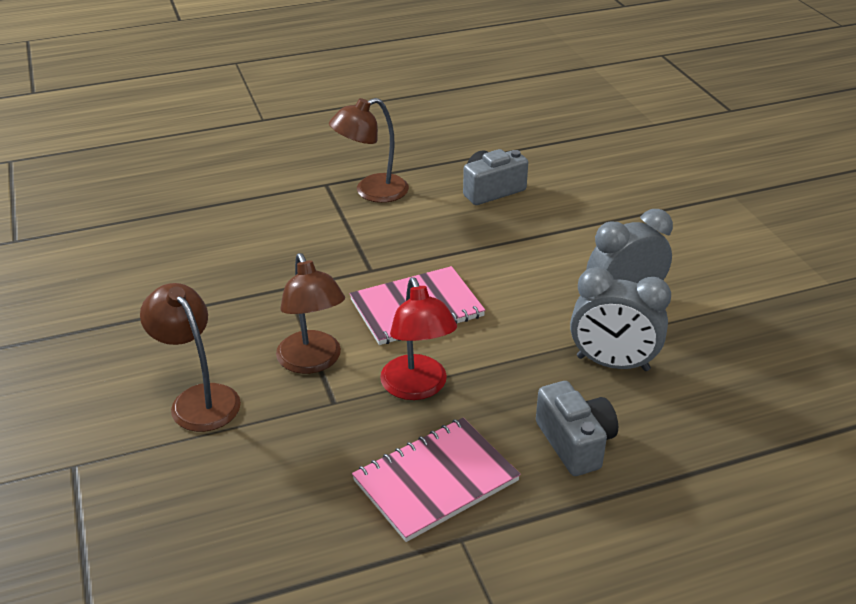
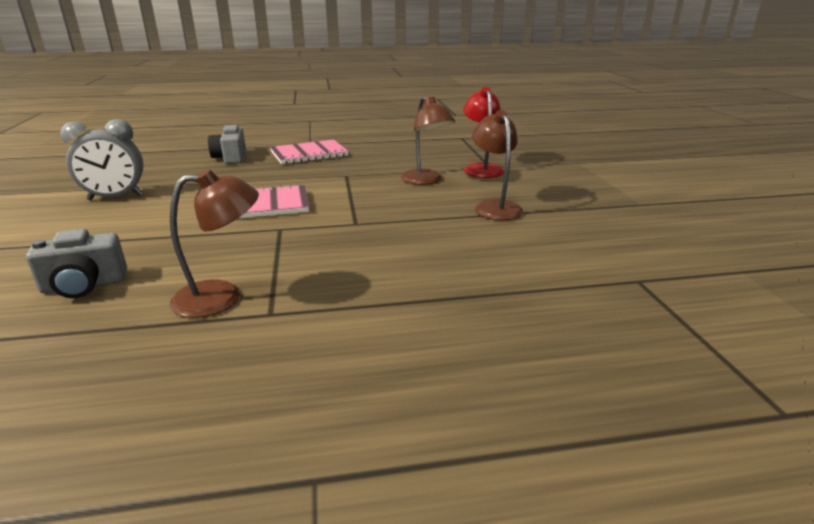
camera: 170 degrees left, 10 degrees down
brown lamp [276,253,345,374] -> brown lamp moved to [472,110,524,220]
red lamp [380,277,457,400] -> red lamp moved to [463,87,504,178]
grey clock [570,267,671,371] -> none

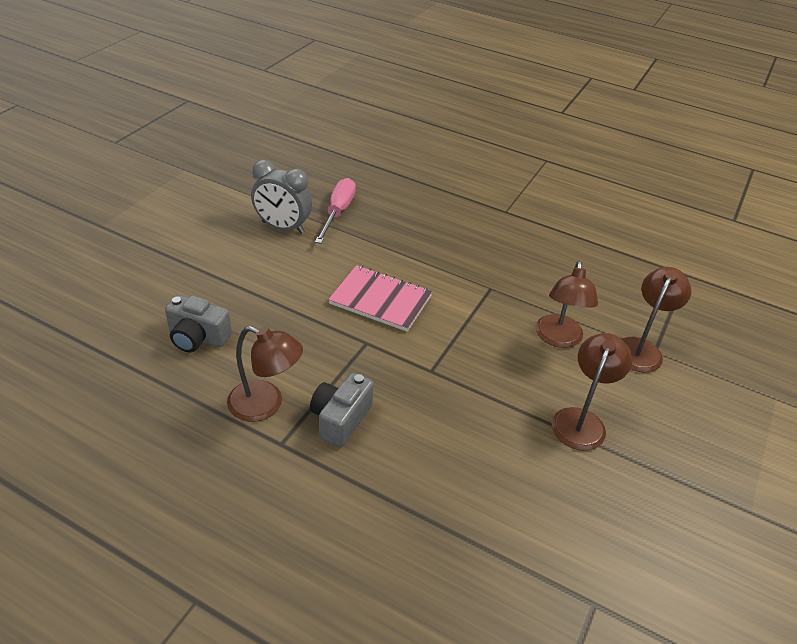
camera: 35 degrees right, 15 degrees up
grey camera [208,125,246,164] -> grey camera moved to [310,373,374,447]
pink notebook [270,139,349,164] -> none
red lamp [463,87,504,178] -> brown lamp [622,267,692,372]
none -> pink screwdriver [315,178,356,244]

